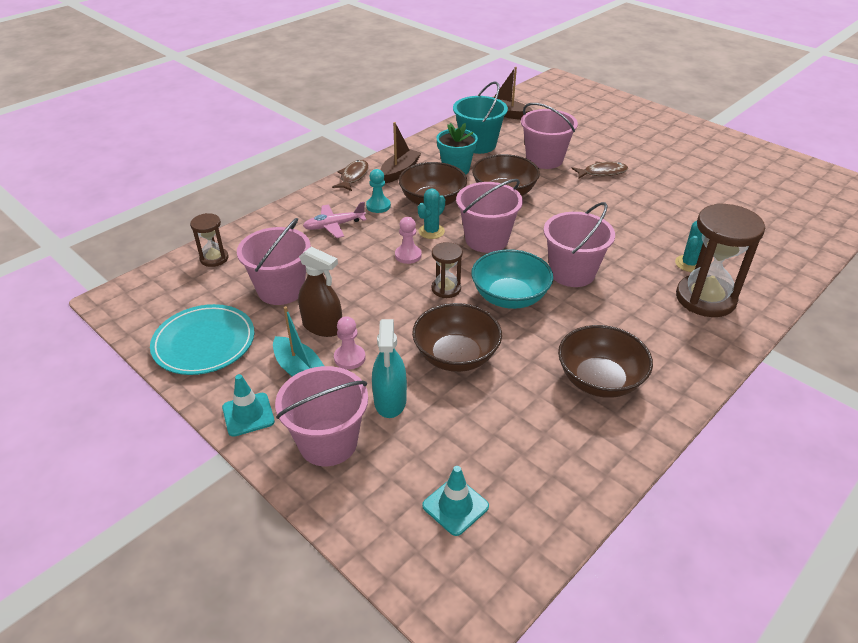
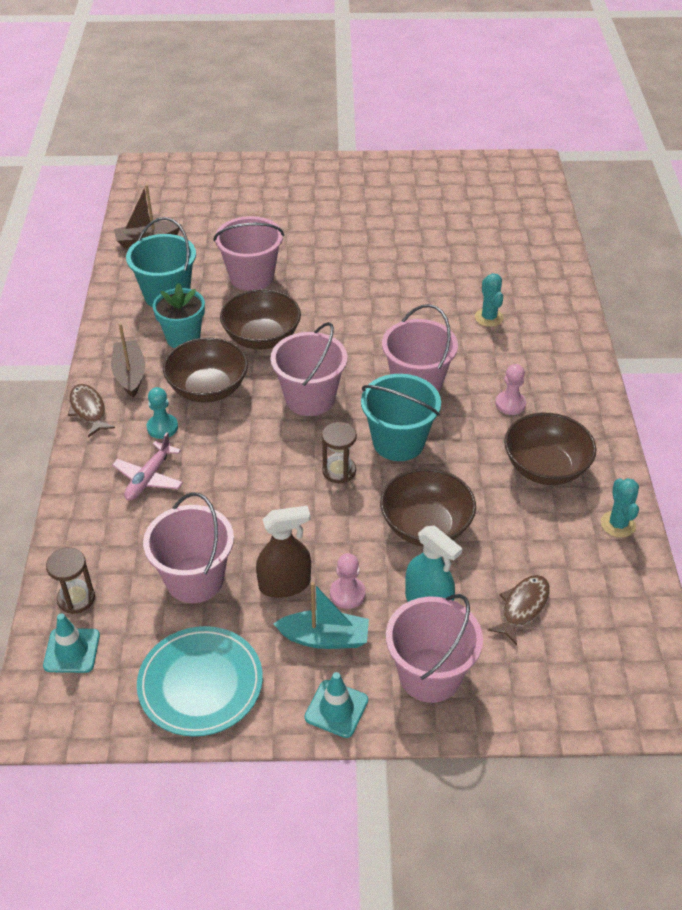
camera: 45 degrees left, 5 degrees up
pink pawn [395,217,422,264] -> pink pawn moved to [495,364,526,415]
turquoise cactus [418,188,445,239] -> turquoise cactus moved to [601,478,639,538]
turquoise traffic cone [422,466,489,536] -> turquoise traffic cone moved to [43,613,100,673]
turquoise bowl [471,249,553,309] -> turquoise bucket [361,374,441,461]
brown fish [571,161,628,179] -> brown fish moved to [488,575,550,646]
brown hourglass [676,204,765,317] -> none

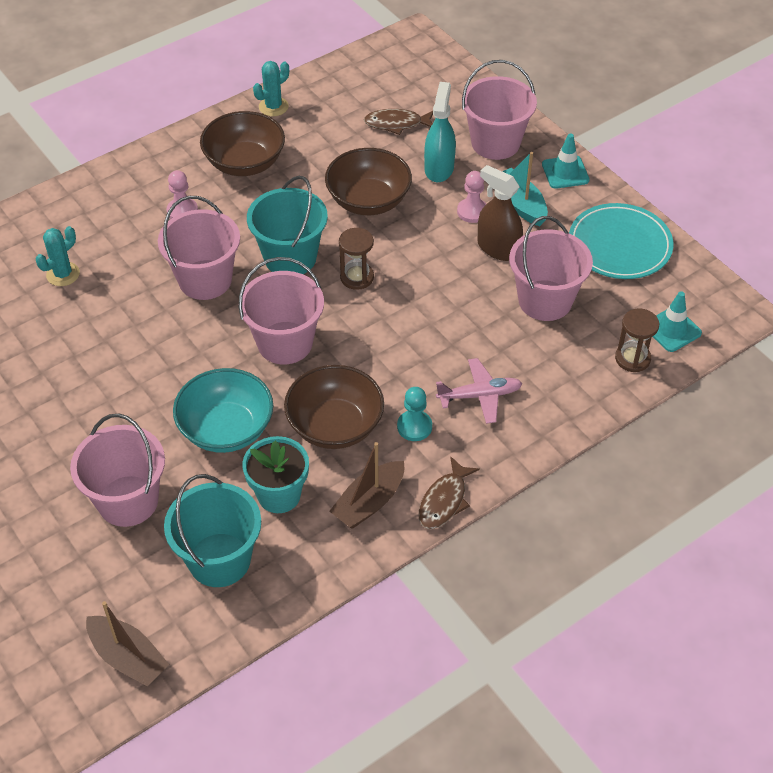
camera: 125 degrees left, 5 degrees up
brown bowl [220,289,301,349] -> turquoise bowl [173,368,273,453]

